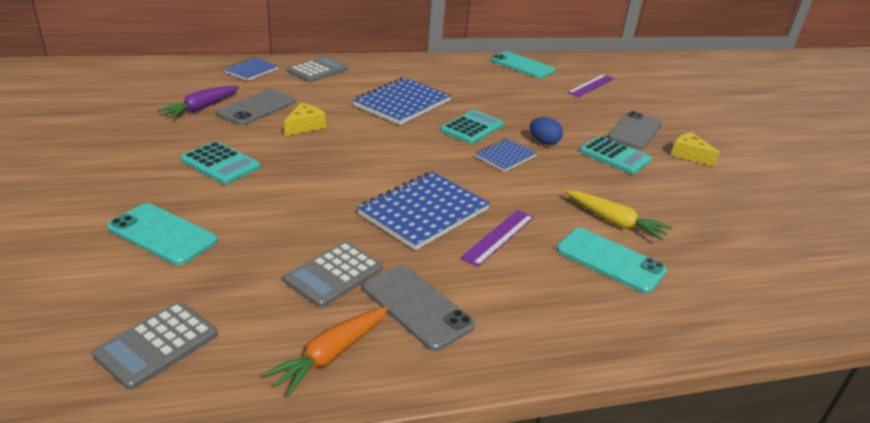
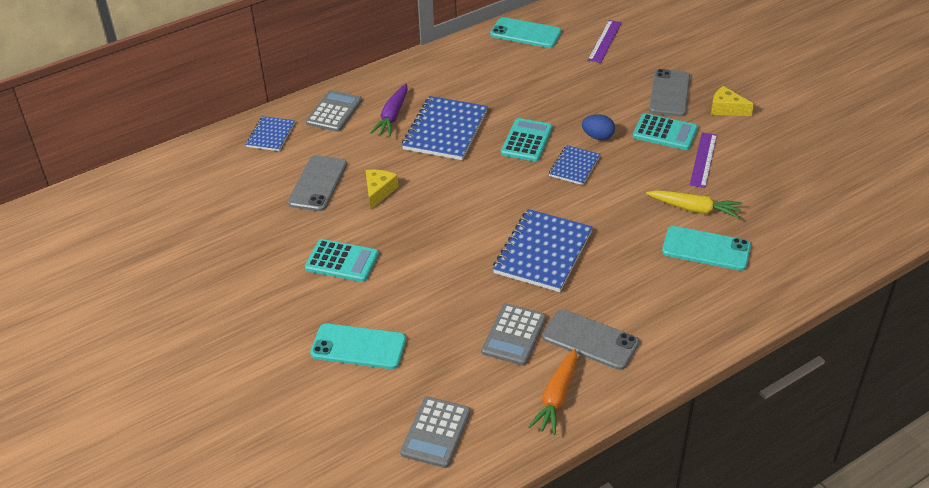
camera: 15 degrees left, 10 degrees up
purple carrot [157,86,239,118] -> purple carrot moved to [370,84,408,136]
purple ruler [460,210,534,267] -> purple ruler moved to [690,132,717,188]

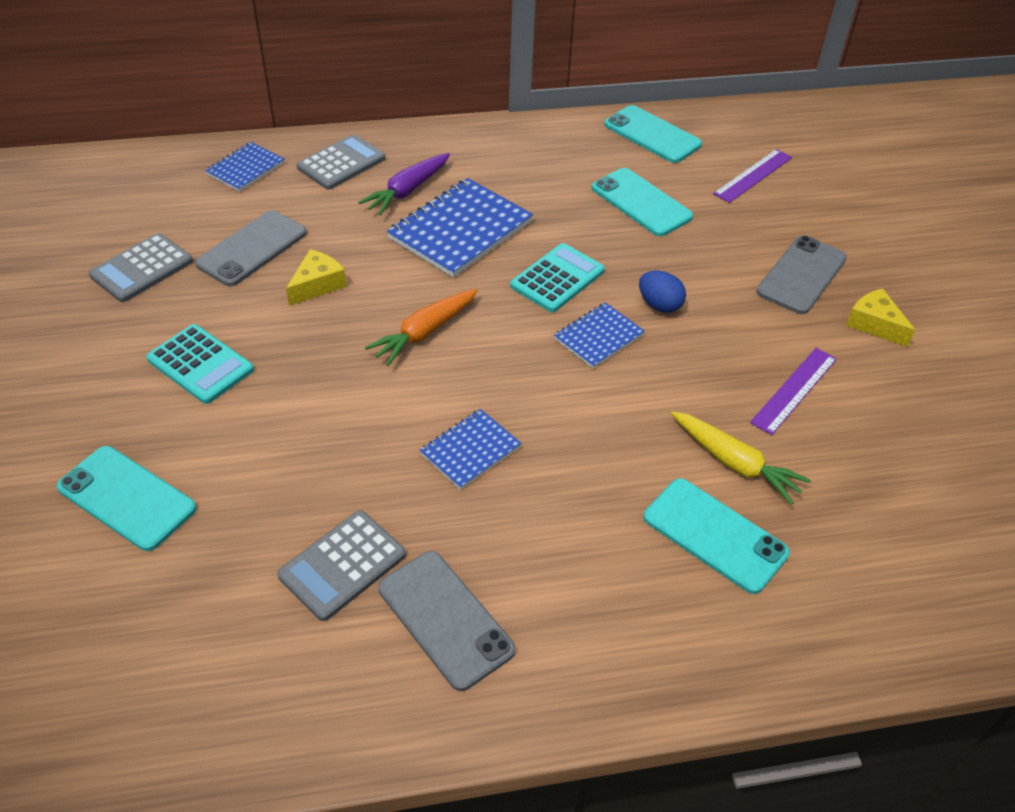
camera: 20 degrees right, 5 degrees up
grey calculator [400,397,471,468] -> grey calculator moved to [89,233,193,302]
blue notebook [493,209,593,292] -> blue notebook [420,409,521,490], size x0.56
orange carrot [529,349,577,435] -> orange carrot moved to [365,289,478,366]
turquoise calculator [633,113,698,150] -> none
none -> turquoise phone [592,168,693,236]

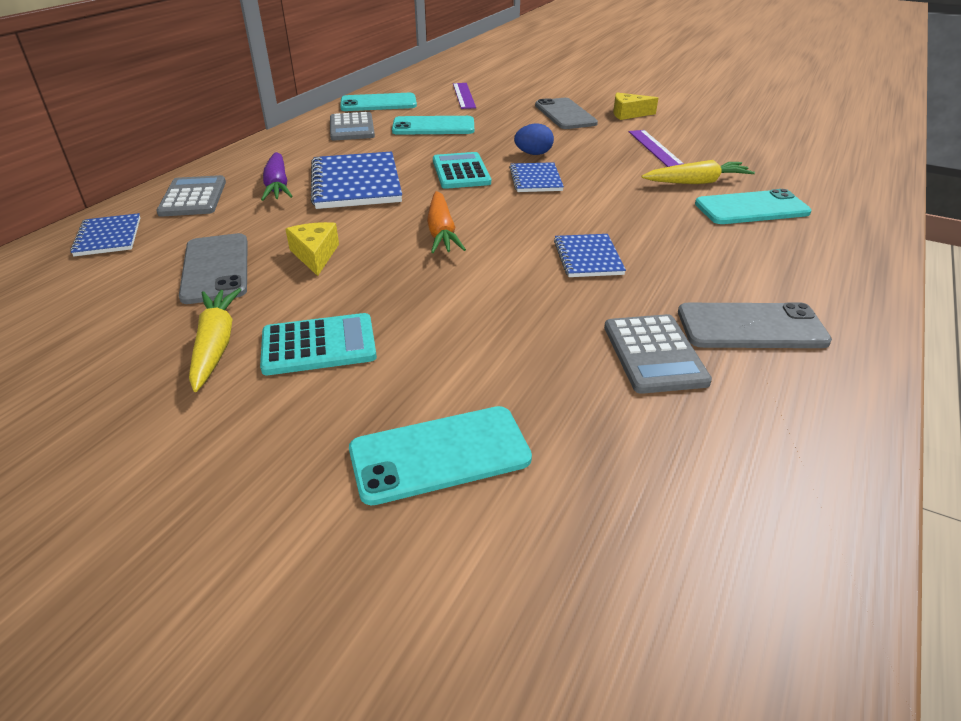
camera: 50 degrees left, 10 degrees down
grey calculator [89,233,193,302] -> grey calculator moved to [330,112,375,140]
none -> yellow carrot [189,288,242,392]

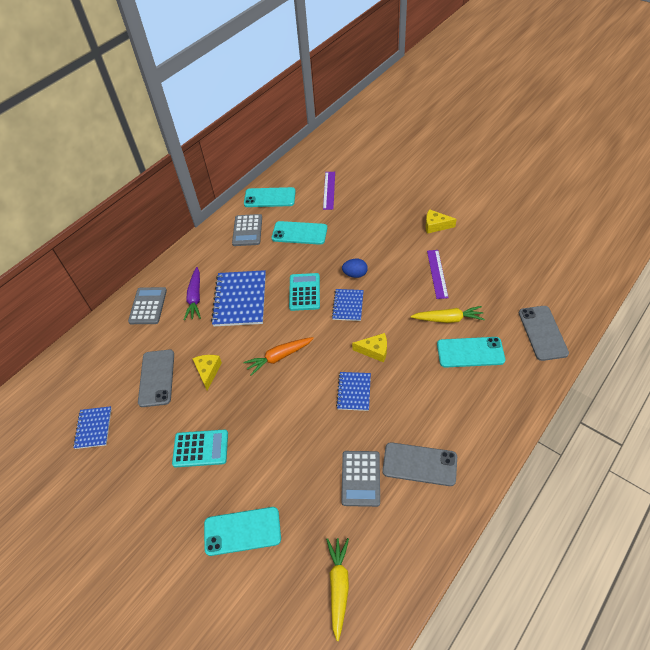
camera: 15 degrees right, 15 degrees up
blue notebook [70,213,140,256] -> blue notebook moved to [73,406,112,449]
yellow carrot [189,288,242,392] -> yellow carrot moved to [326,538,349,641]
orange carrot [427,191,466,253] -> orange carrot turned 60 degrees clockwise [243,337,314,376]
grey phone [535,98,598,129] -> grey phone moved to [519,306,569,361]
none -> yellow cheese [352,333,387,363]

